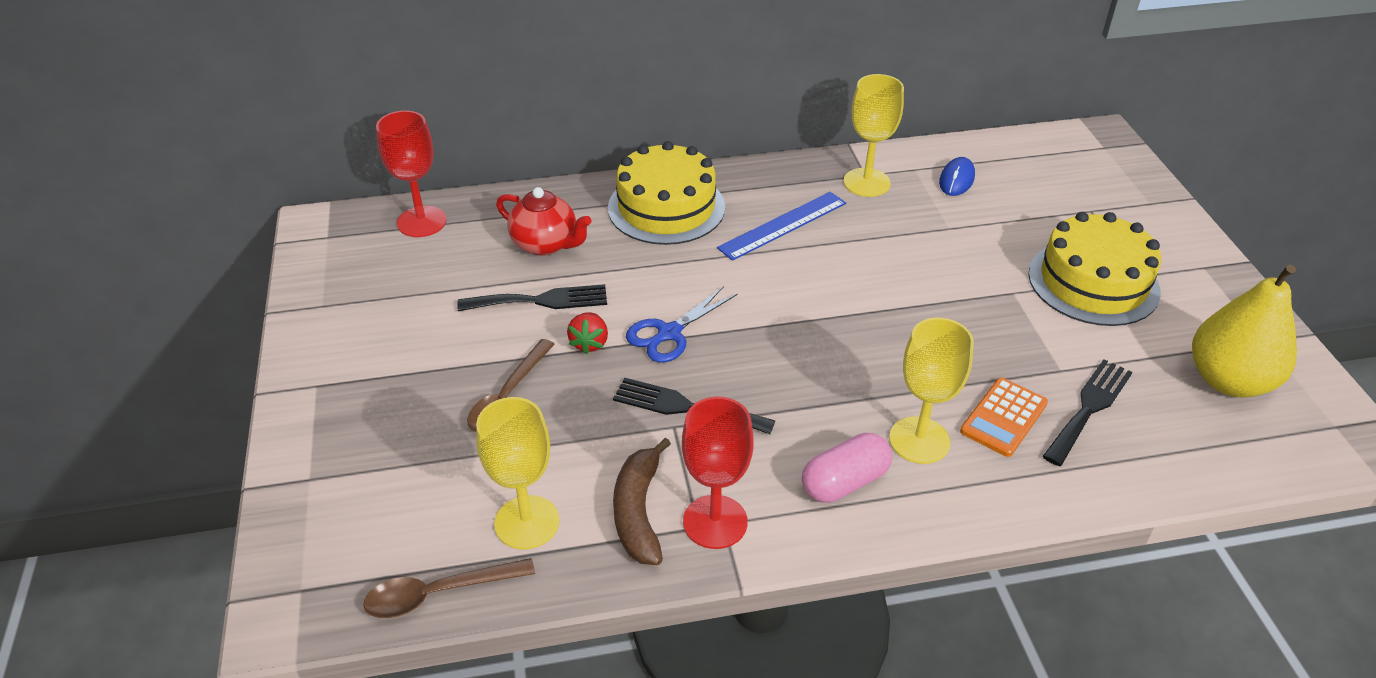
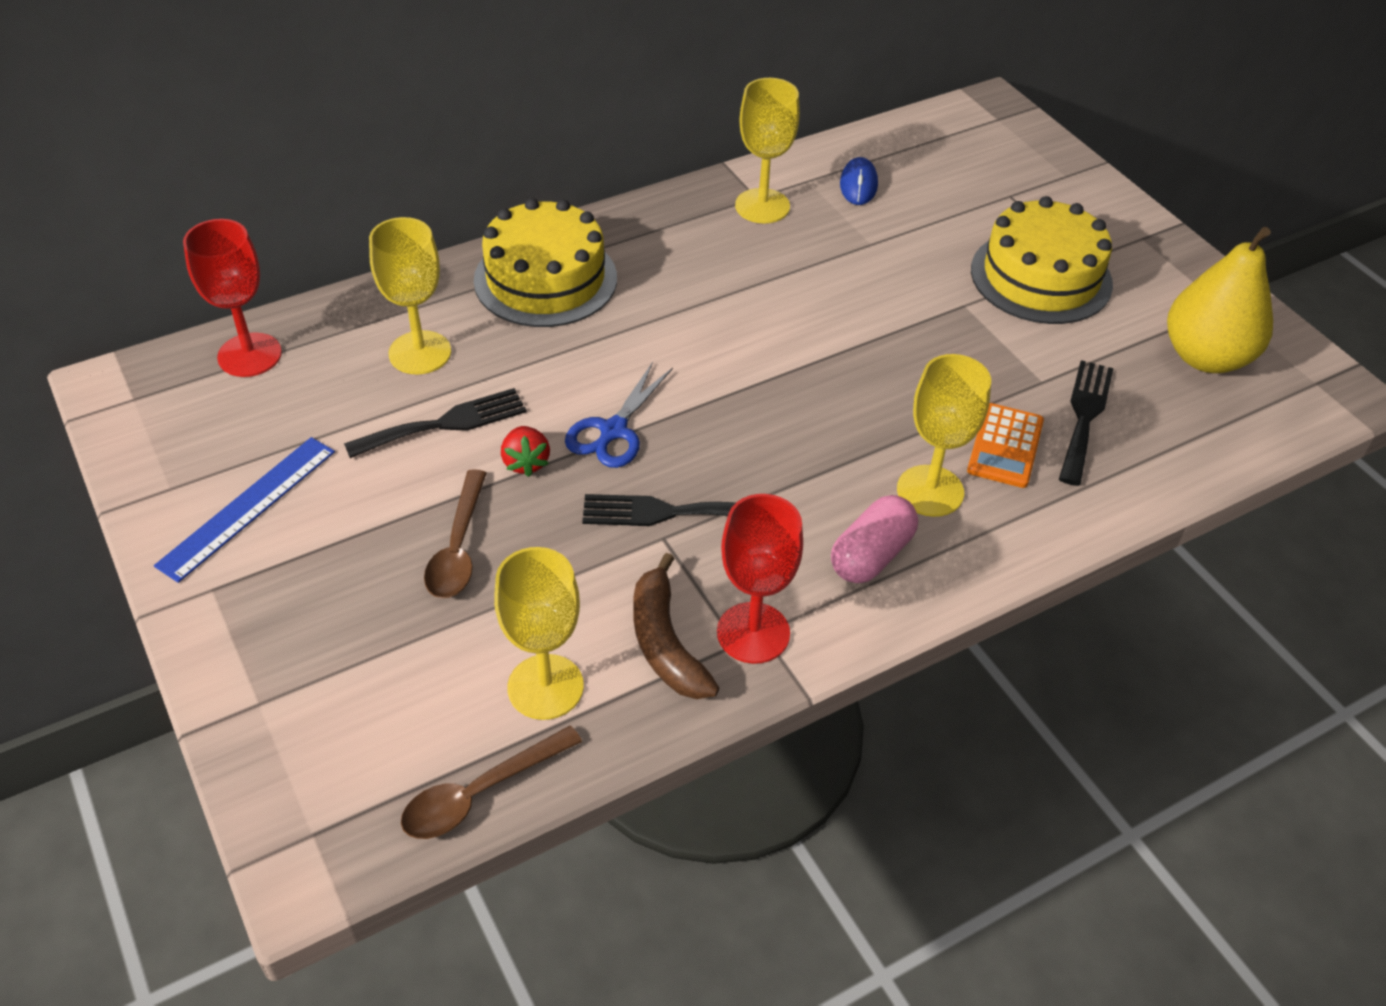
camera: 20 degrees left, 5 degrees up
red teapot [496,187,592,255] -> yellow goblet [369,217,451,375]
blue ruler [717,192,846,261] -> blue ruler moved to [154,437,335,583]

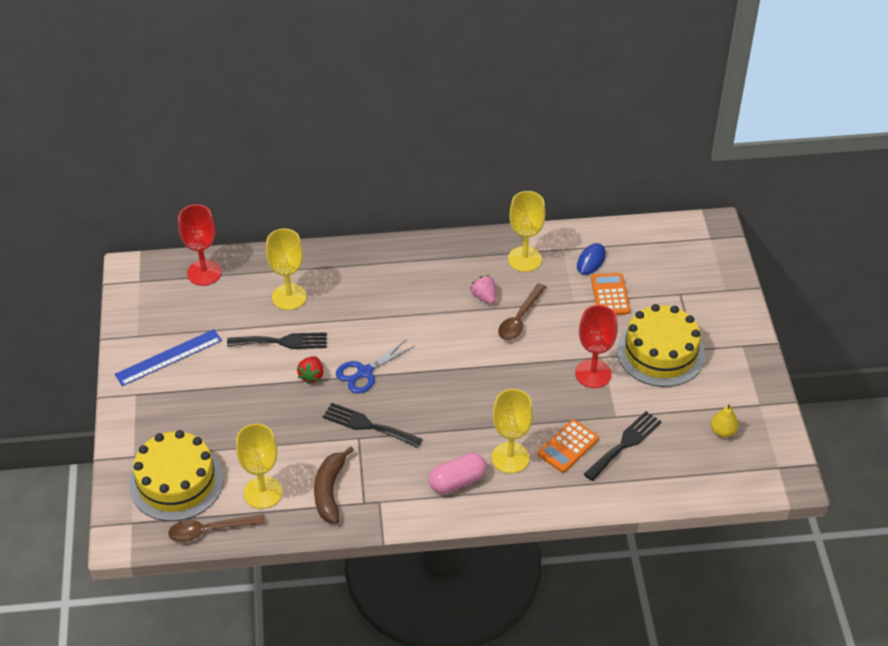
camera: 25 degrees right, 0 degrees up
brown spoon [424,469,487,598] -> brown spoon moved to [498,283,546,340]
yellow cake [474,198,617,327] -> yellow cake moved to [129,430,224,521]
red goblet [717,494,803,664] -> red goblet moved to [575,305,618,388]
yellow pear [1167,227,1273,373] -> yellow pear [711,405,739,438], size x0.45
none -> pink strawberry [470,275,496,304]
none -> orange calculator [591,273,630,315]

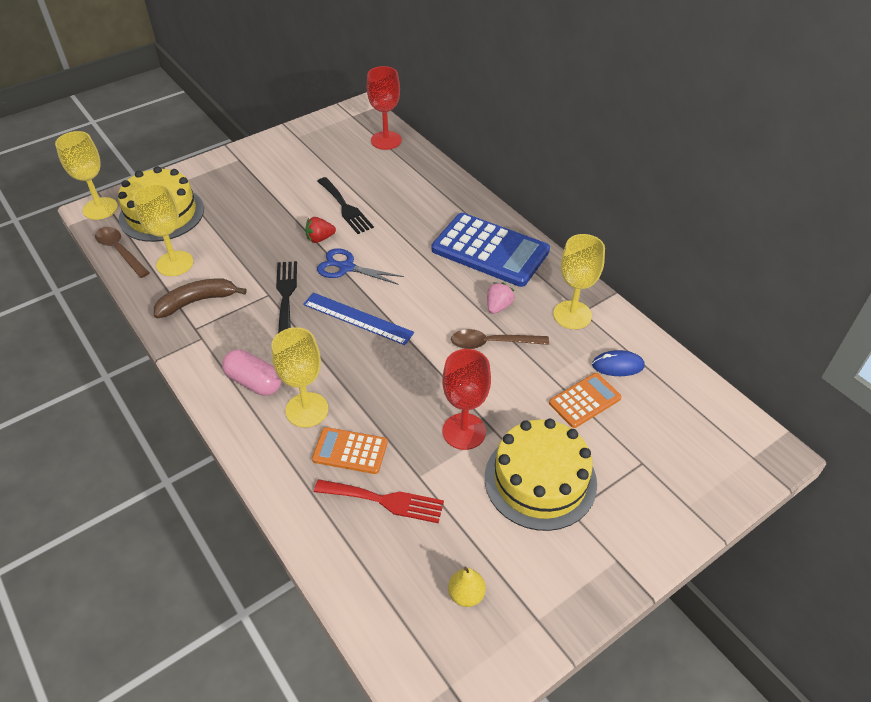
camera: 60 degrees right, 0 degrees up
blue ruler [115,329,222,386] -> blue ruler moved to [303,293,414,345]
yellow goblet [266,229,307,310] -> yellow goblet moved to [55,131,118,220]
black fork [584,411,662,481] -> red fork [314,479,444,523]
none -> blue calculator [432,213,550,287]

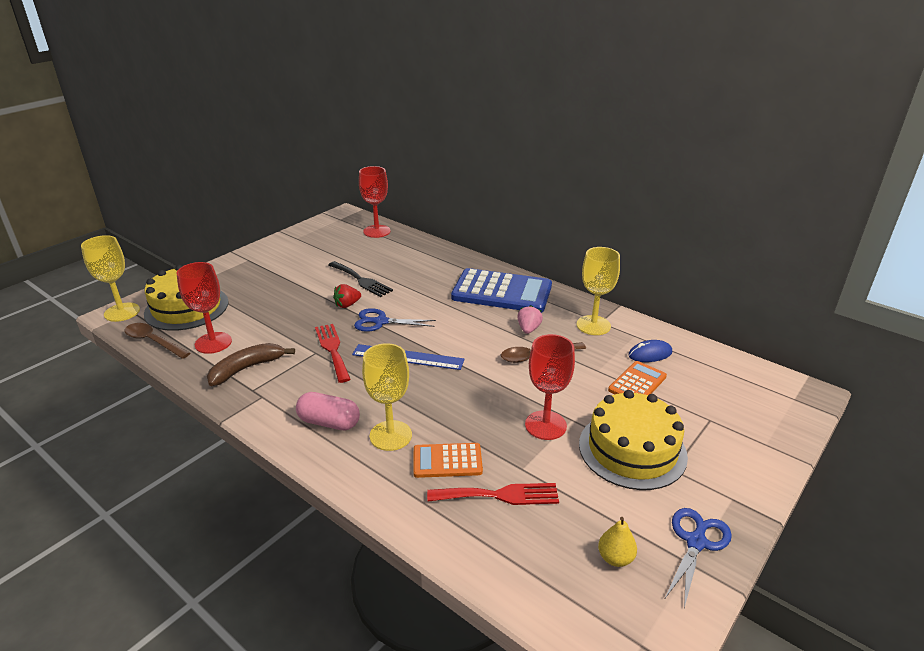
camera: 15 degrees left, 15 degrees down
yellow goblet [133,184,193,276] -> red goblet [177,262,232,354]
black fork [276,261,297,333] -> red fork [315,324,351,383]
none -> blue scissors [664,508,732,608]

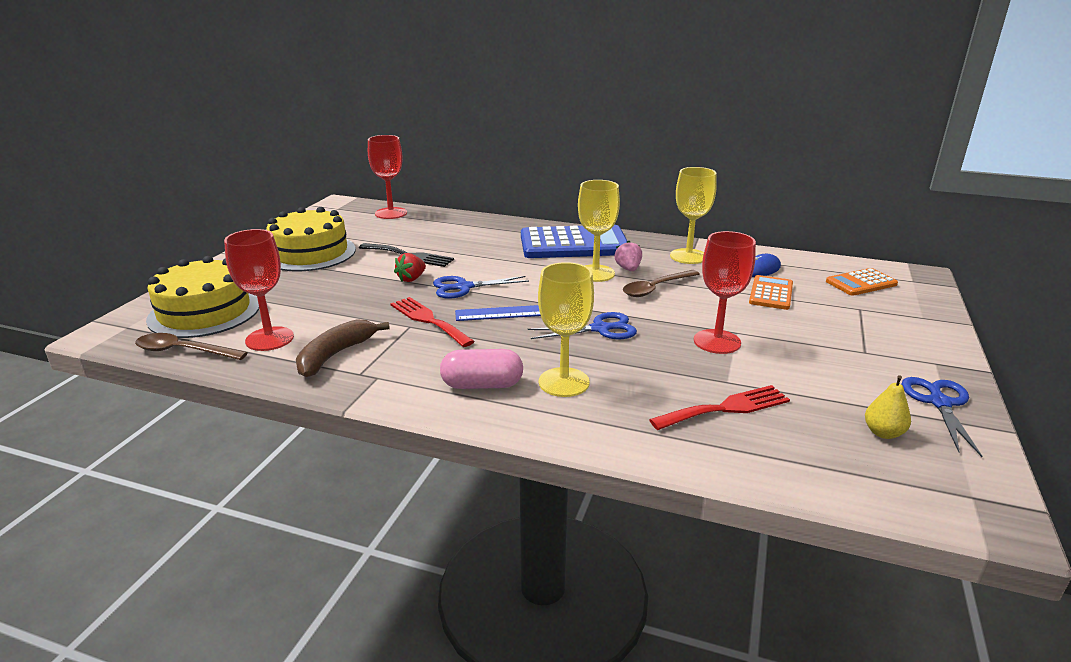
camera: 20 degrees left, 5 degrees down
yellow goblet [81,235,140,322] -> yellow goblet moved to [578,180,620,282]
orange calculator [413,443,483,478] -> orange calculator moved to [826,268,898,296]
yellow cake [579,390,688,490] -> yellow cake moved to [266,207,356,271]
none -> blue scissors [528,312,637,339]

